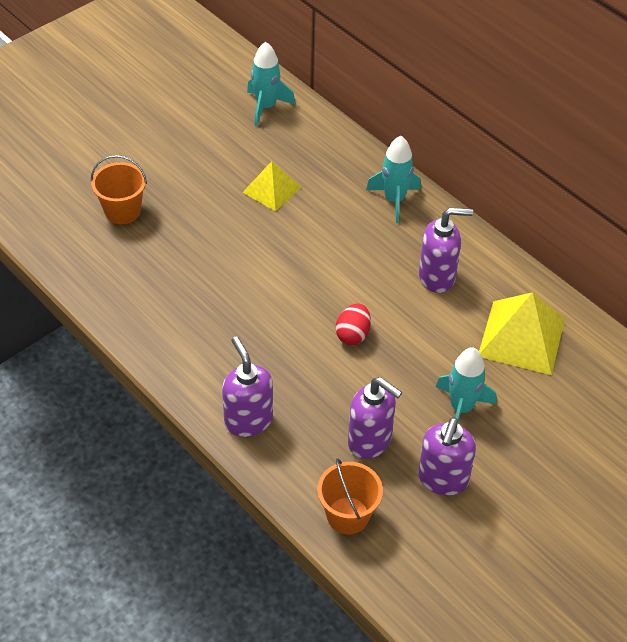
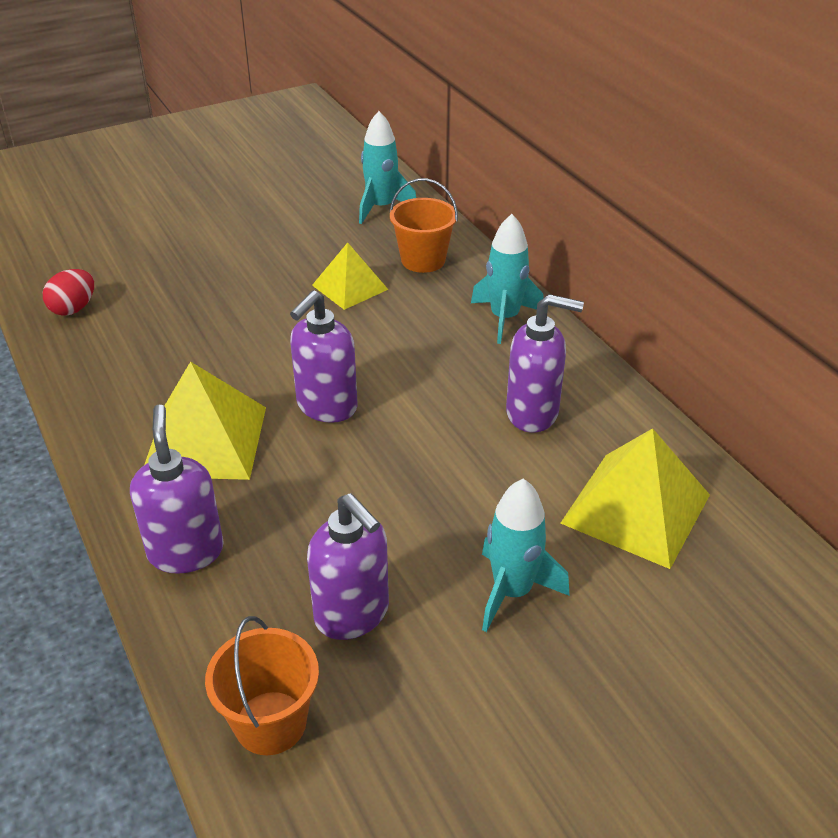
camera: 15 degrees right, 10 degrees down
orange bucket [91,155,147,224] -> orange bucket moved to [390,178,458,273]
red egg [336,303,371,345] -> red egg moved to [43,269,94,316]
purple soap dispenser [418,417,476,496] -> purple soap dispenser moved to [290,290,358,423]
none -> yellow pyramid [144,361,266,480]

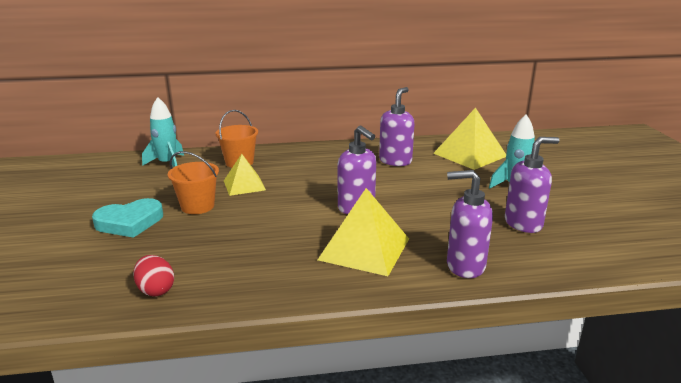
camera: 70 degrees left, 15 degrees down
orange bucket [205,616,319,755] -> orange bucket moved to [168,151,219,214]
turquoise rocket [471,214,544,344] -> none
none -> turquoise heart [92,198,163,238]

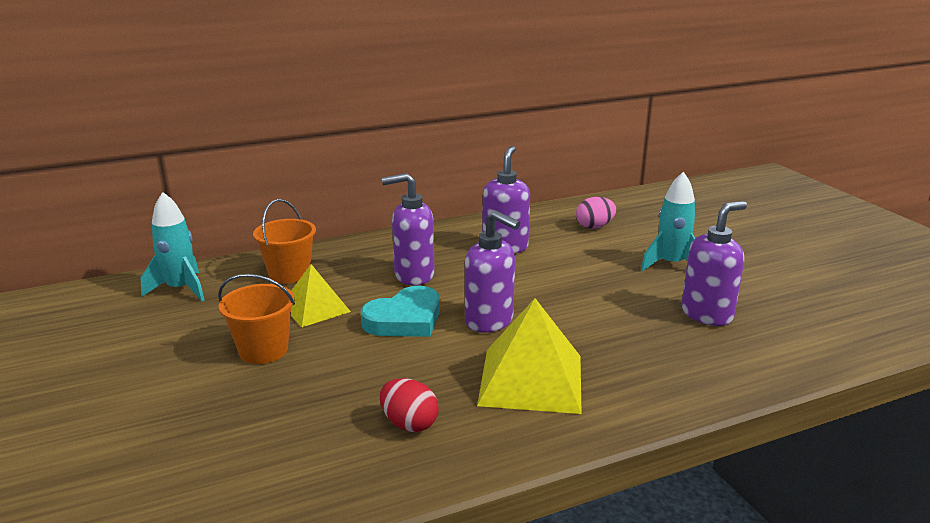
camera: 15 degrees left, 0 degrees up
turquoise heart [92,198,163,238] -> turquoise heart moved to [361,286,440,337]
red egg [133,255,174,297] -> red egg moved to [380,378,439,432]
yellow pyramid [433,108,506,170] -> pink egg [576,197,616,229]
purple soap dispenser [447,170,493,278] -> purple soap dispenser moved to [382,173,434,286]

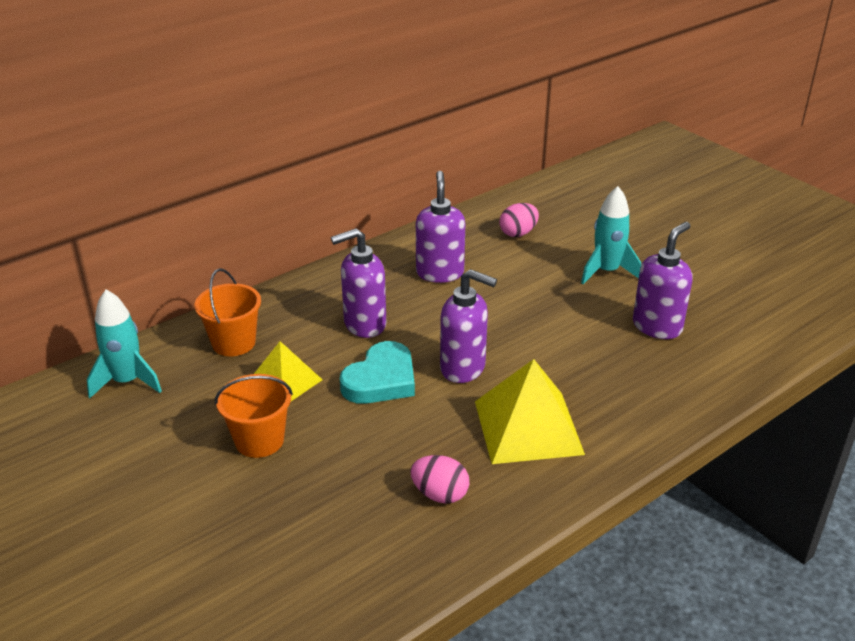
camera: 15 degrees left, 10 degrees up
red egg [380,378,439,432] -> pink egg [410,455,469,504]

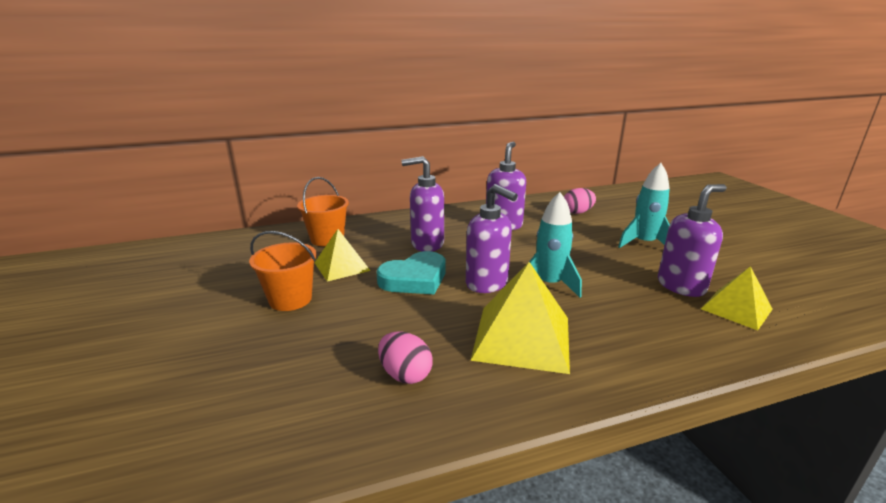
camera: 20 degrees right, 10 degrees down
turquoise rocket [87,290,162,399] -> turquoise rocket moved to [529,192,582,298]
none -> yellow pyramid [701,266,773,330]

